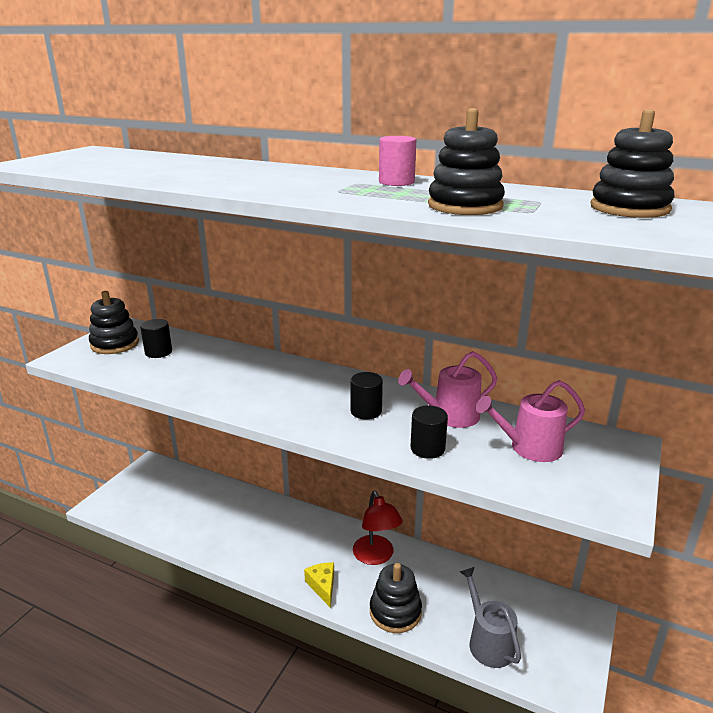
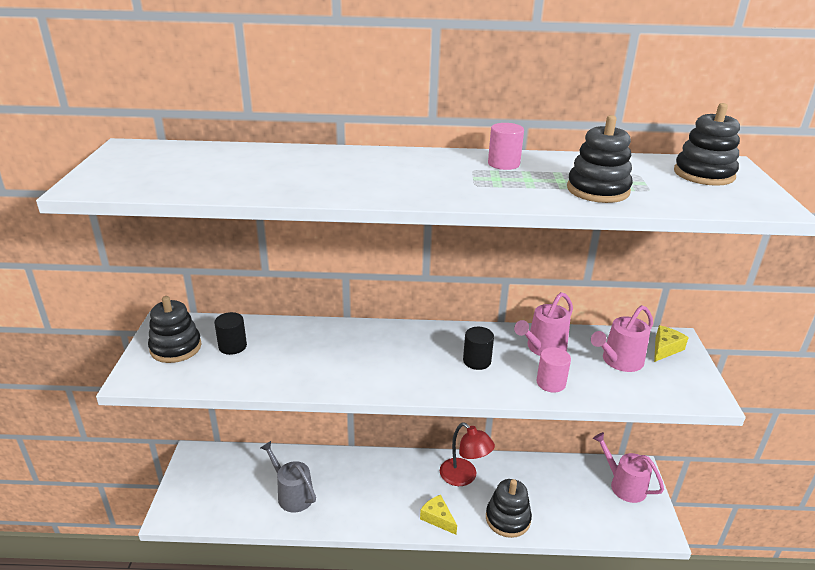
camera: 25 degrees left, 5 degrees up
black cylinder [410,406,448,459] -> pink cylinder [536,347,571,393]
grey watering can [460,567,521,668] -> grey watering can moved to [260,441,316,512]
none -> pink watering can [593,432,664,503]
none -> yellow cheese [654,325,689,362]

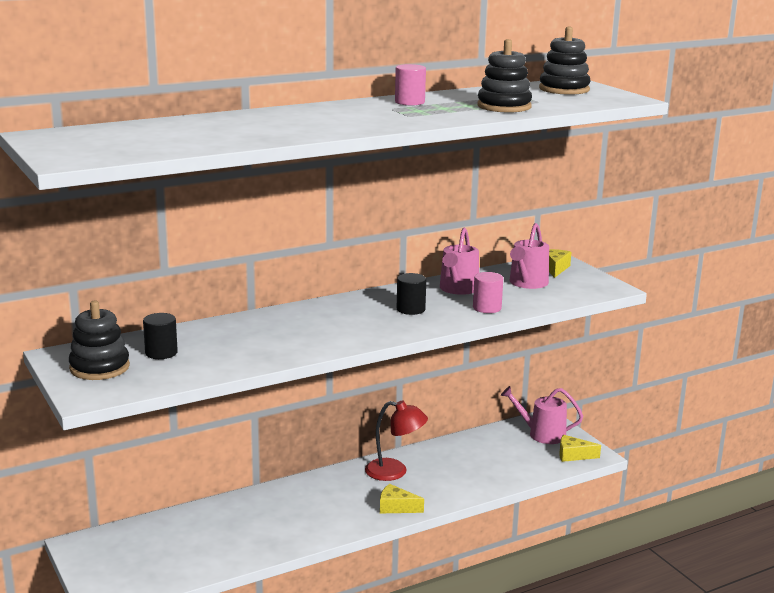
camera: 30 degrees left, 10 degrees down
grey watering can [260,441,316,512] -> none
black stacking toy [486,479,532,538] -> none
none -> yellow cheese [559,435,601,462]

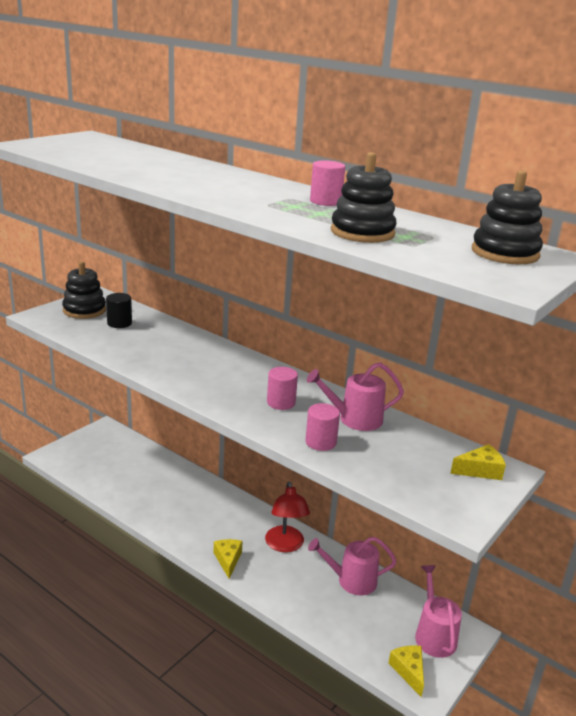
camera: 65 degrees right, 5 degrees up
black cylinder [397,273,426,315] -> pink cylinder [267,367,298,410]
pink watering can [510,223,549,289] -> pink watering can moved to [308,537,397,595]

